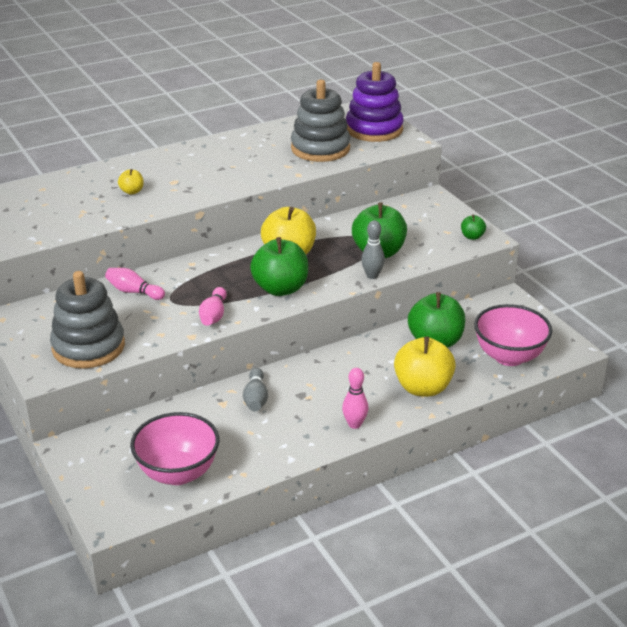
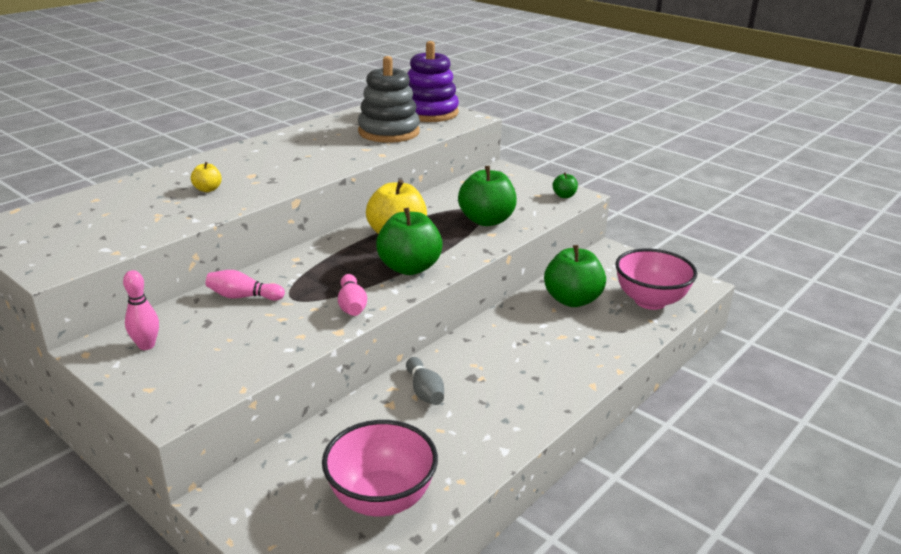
camera: 20 degrees left, 5 degrees down
grey stacking toy [50,271,125,368] -> none
pink bowling pin [342,368,368,429] -> pink bowling pin moved to [123,270,159,350]
grey bowling pin [361,220,385,279] -> none
yellow apple [394,336,456,397] -> none

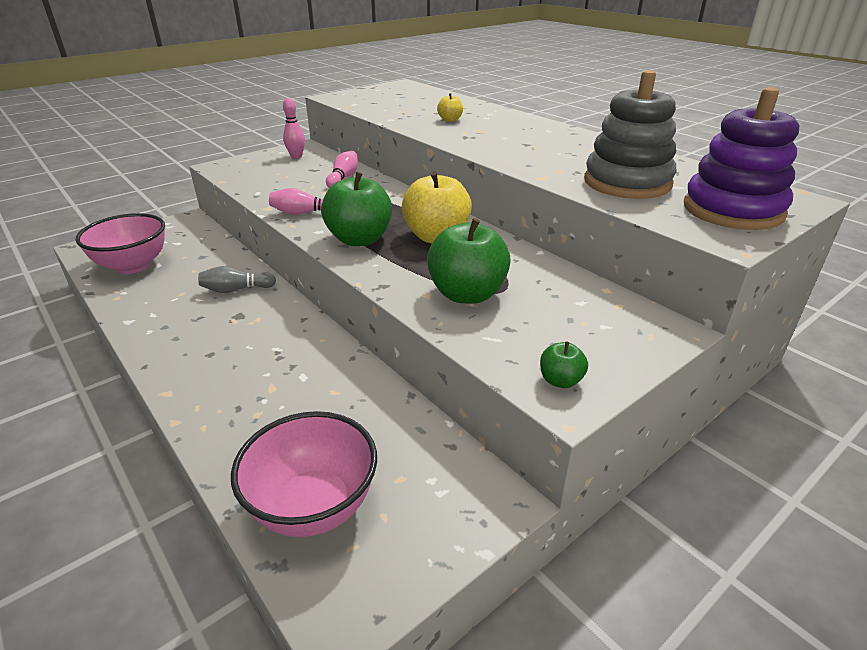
camera: 100 degrees right, 5 degrees up
green apple [544,245,606,307] -> none

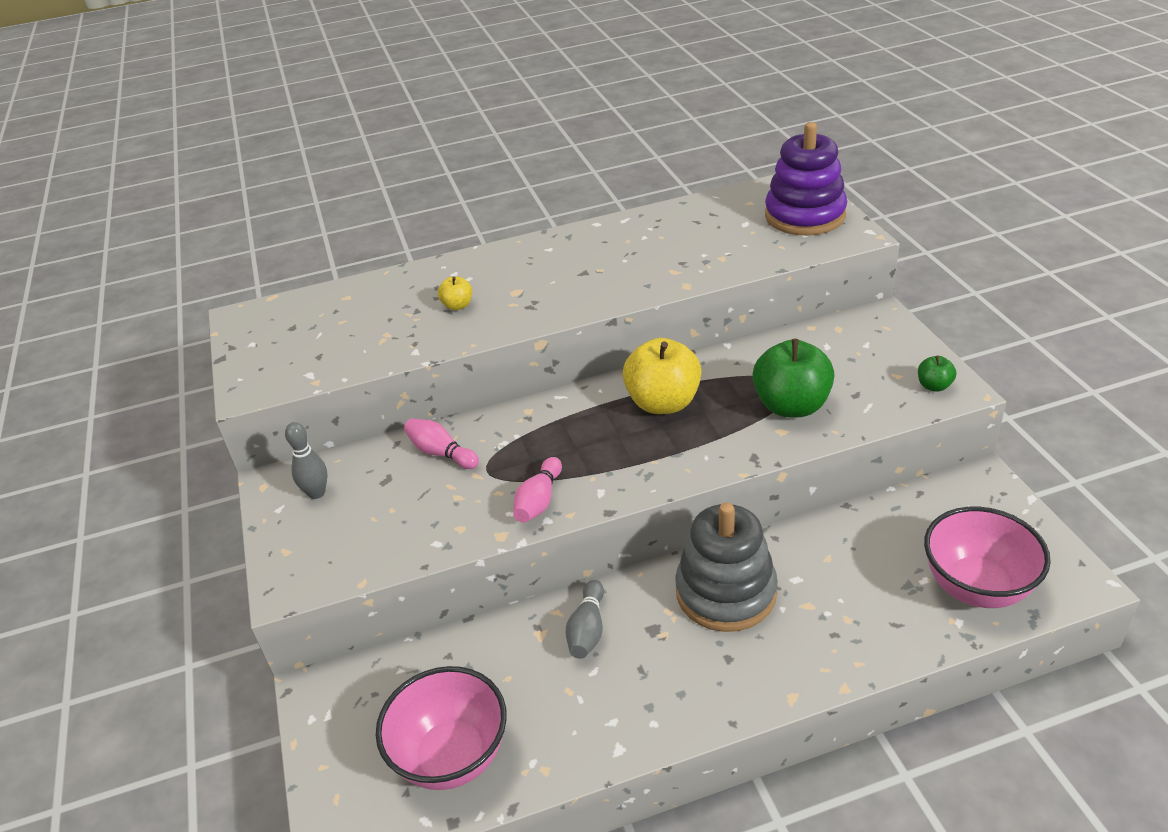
camera: 65 degrees left, 5 degrees up
pink bowling pin [283,98,305,159] -> grey bowling pin [285,422,327,499]
green apple [321,172,392,246] -> none
grey stacking toy [584,70,676,199] -> grey stacking toy moved to [675,502,778,632]

